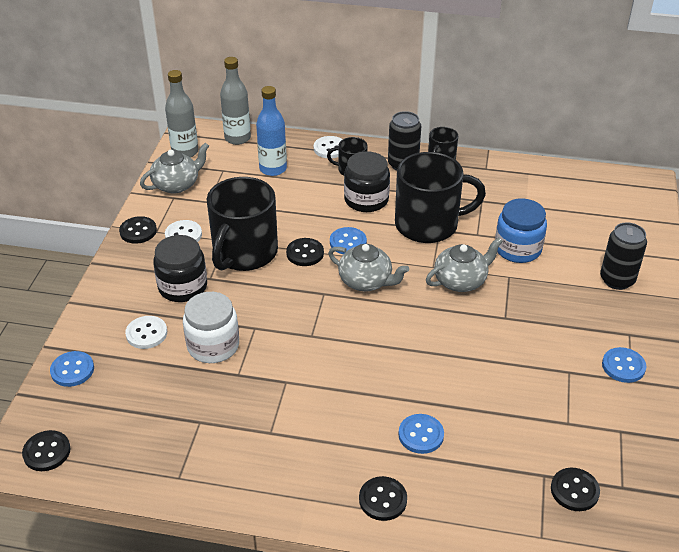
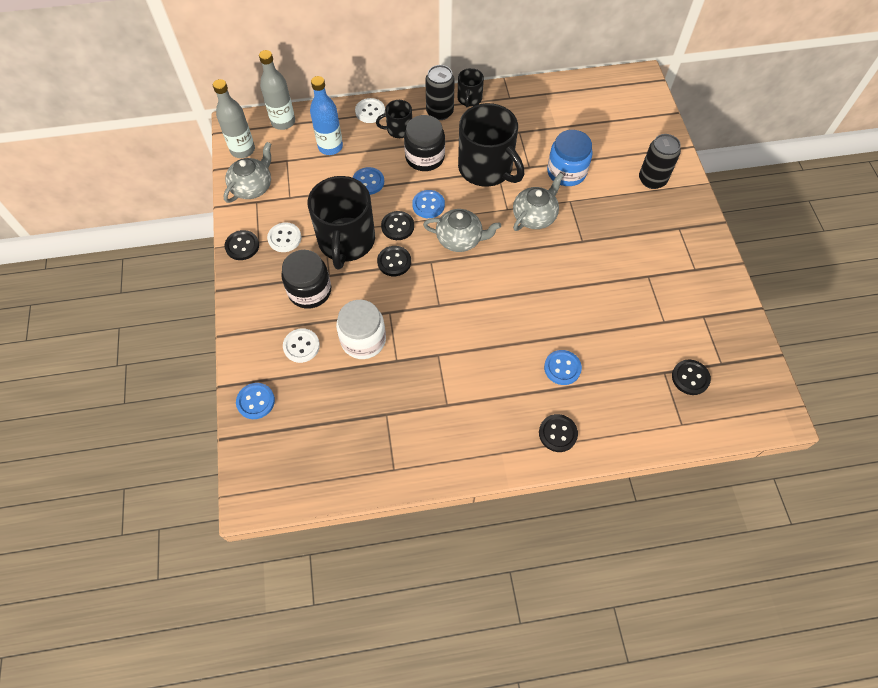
camera: 20 degrees left, 20 degrees up
black button [22,430,71,471] -> black button moved to [377,246,411,276]
black mug [395,152,486,243] -> black mug turned 75 degrees clockwise [458,103,524,187]
blue button [602,347,646,383] -> blue button moved to [353,167,384,195]

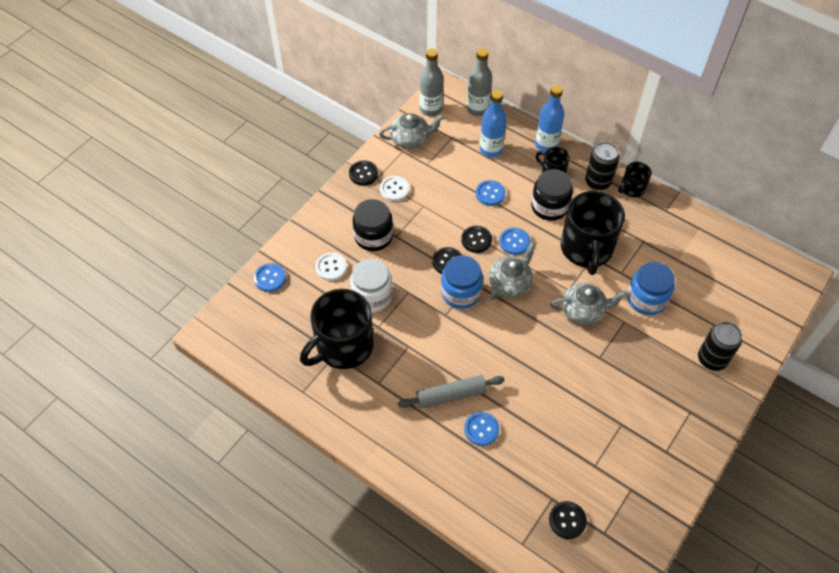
camera: 45 degrees right, 5 degrees down
black mug [308,176,375,269] -> black mug moved to [300,289,374,369]
white button [355,98,385,123] -> blue bottle [535,85,564,152]
grey teapot [423,209,501,252] -> grey teapot turned 105 degrees counterclockwise [489,243,536,300]
black button [539,414,578,452] -> none
none -> grey rolling pin [398,375,505,409]
none -> blue jar [441,255,483,309]

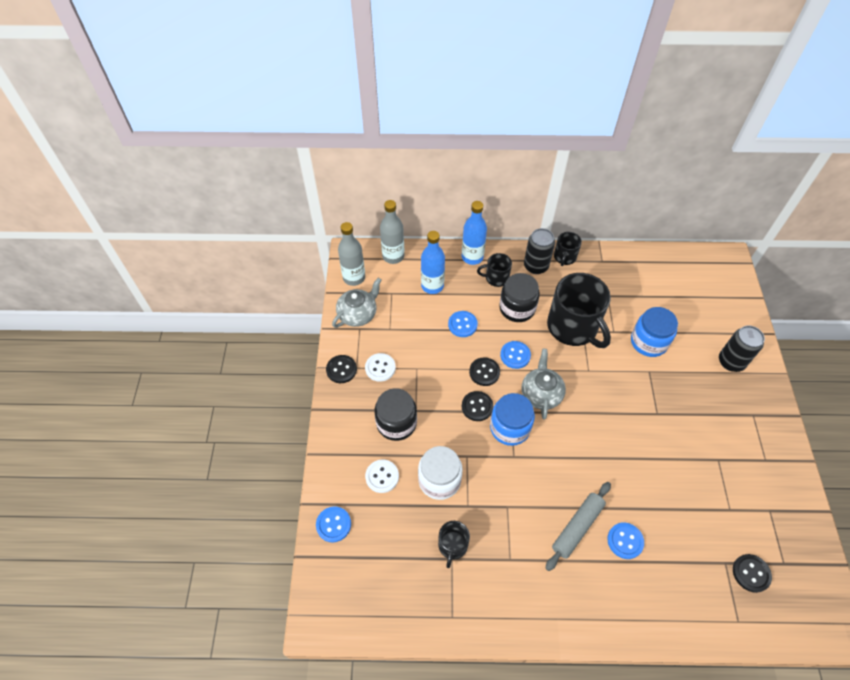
camera: 35 degrees left, 0 degrees up
black mug [300,289,374,369] -> black mug [438,521,470,568], size x0.49
grey teapot [550,283,627,325] -> none

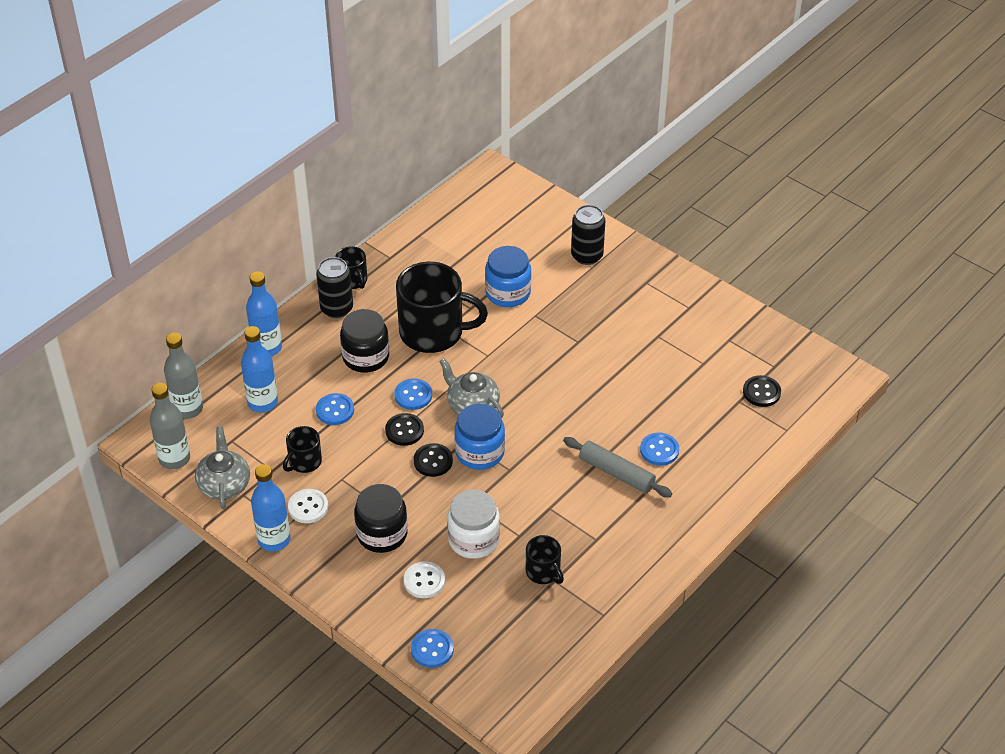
camera: 50 degrees left, 10 degrees down
black button [326,355,357,383] -> blue bottle [251,464,290,552]
black mug [477,253,512,287] -> black mug moved to [283,426,322,473]
grey rolling pin [545,482,611,571] -> grey rolling pin turned 45 degrees counterclockwise [563,437,672,497]

